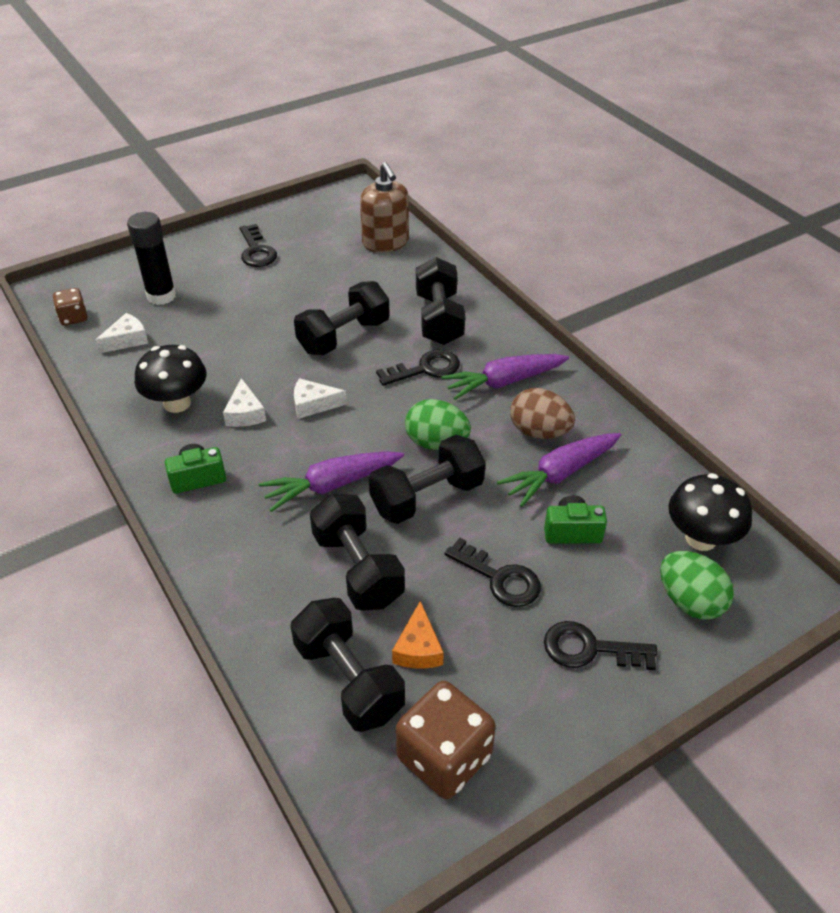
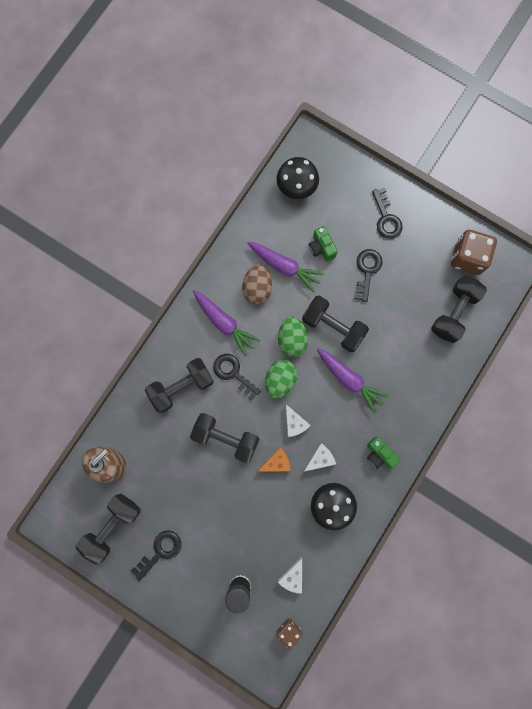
camera: 115 degrees left, 35 degrees up
white cheese [95,313,148,354] -> white cheese turned 90 degrees counterclockwise [277,556,302,594]
black dumbbell [310,494,405,611] -> black dumbbell moved to [76,494,140,565]
orange cheese [392,601,444,669] -> orange cheese moved to [257,448,291,472]
green egg [660,551,734,620] -> green egg moved to [265,360,297,399]

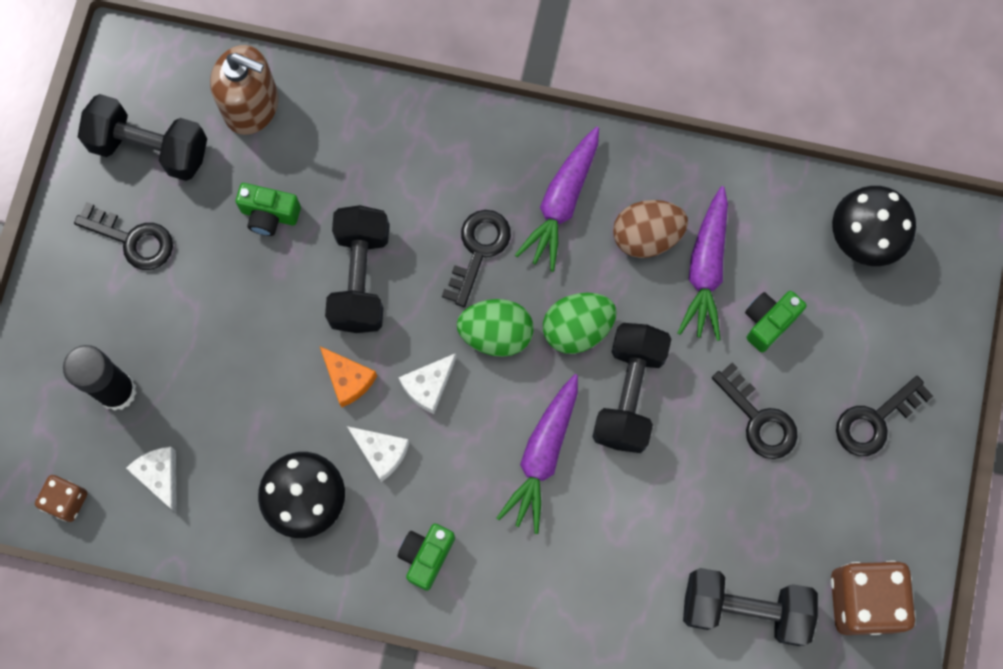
camera: 70 degrees right, 5 degrees down
black dumbbell [145,358,214,413] -> none
white cheese [277,556,302,594] -> white cheese turned 60 degrees clockwise [126,447,177,512]
black key [354,249,383,302] -> black key turned 60 degrees clockwise [712,363,798,459]
none -> green camera [236,183,301,236]

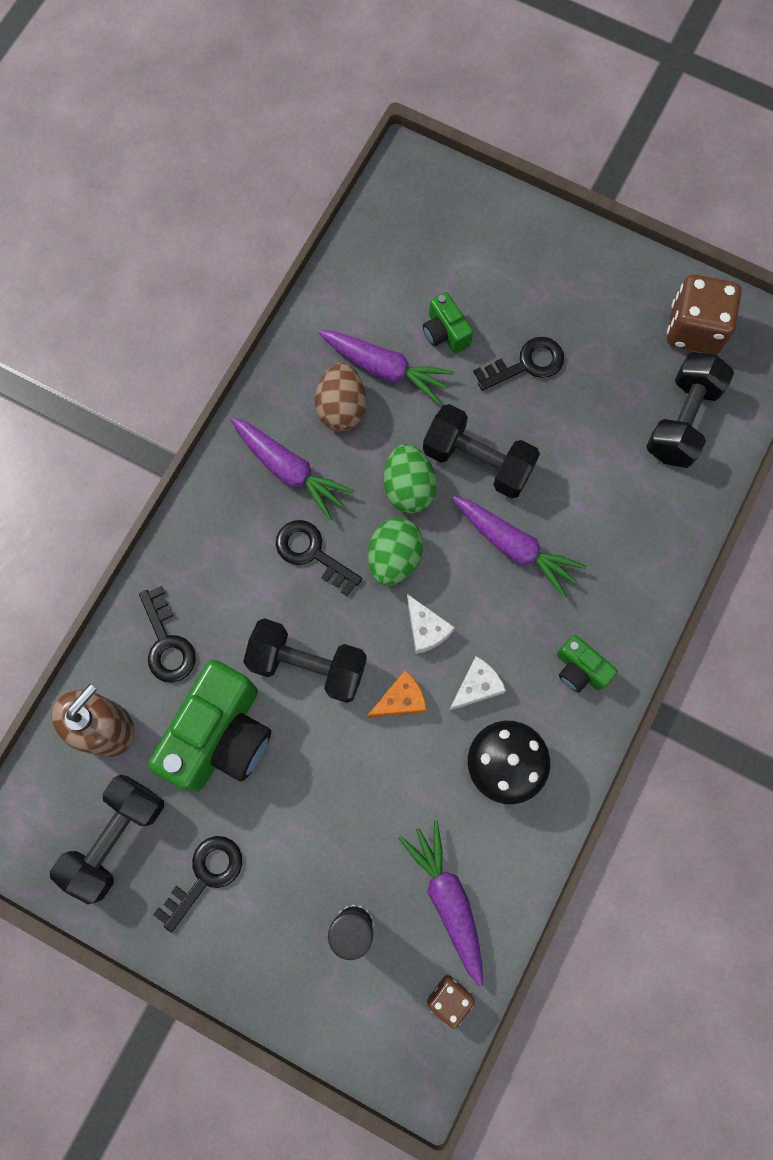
camera: 75 degrees left, 0 degrees up
white cheese [126,447,177,512] -> purple carrot [398,821,483,987]
green camera [236,183,301,236] -> green camera [148,660,271,792], size x2.08
black mushroom [832,186,916,266] -> none
black key [836,376,933,456] -> black key moved to [139,586,196,683]

